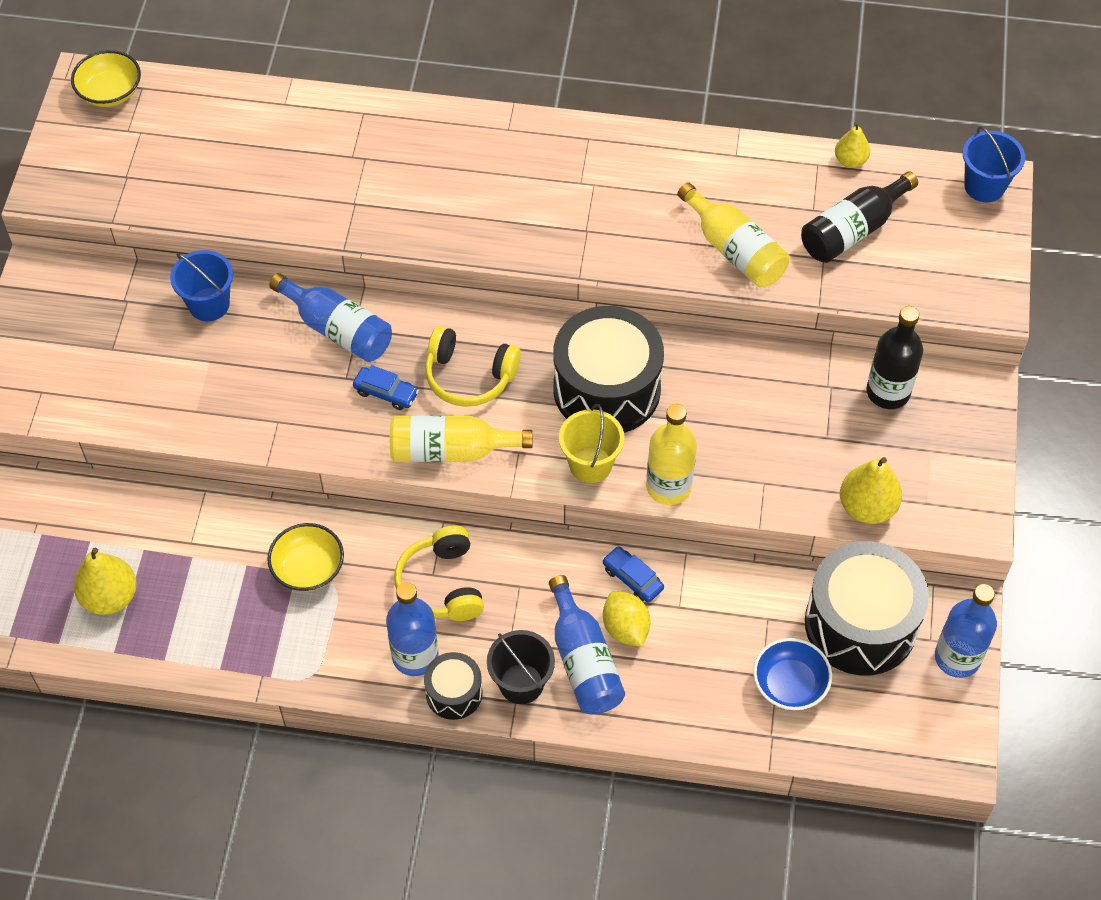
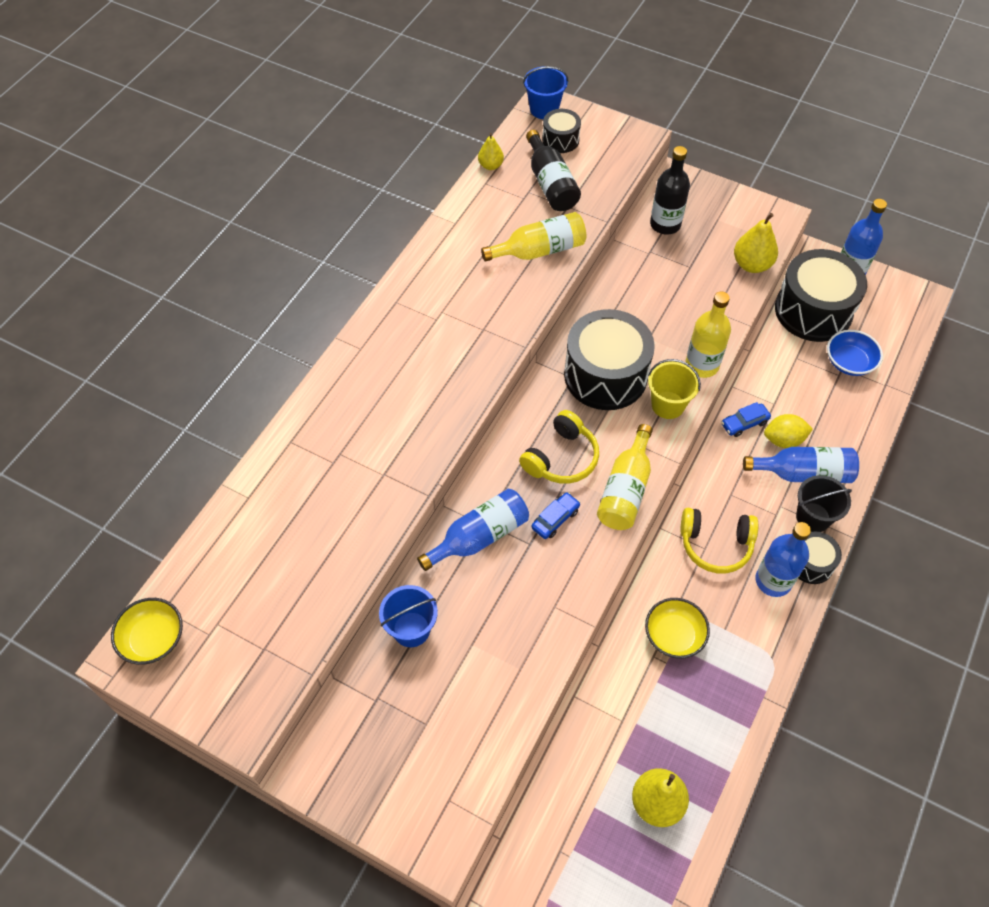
camera: 70 degrees left, 0 degrees up
none -> black drum [542,109,581,153]

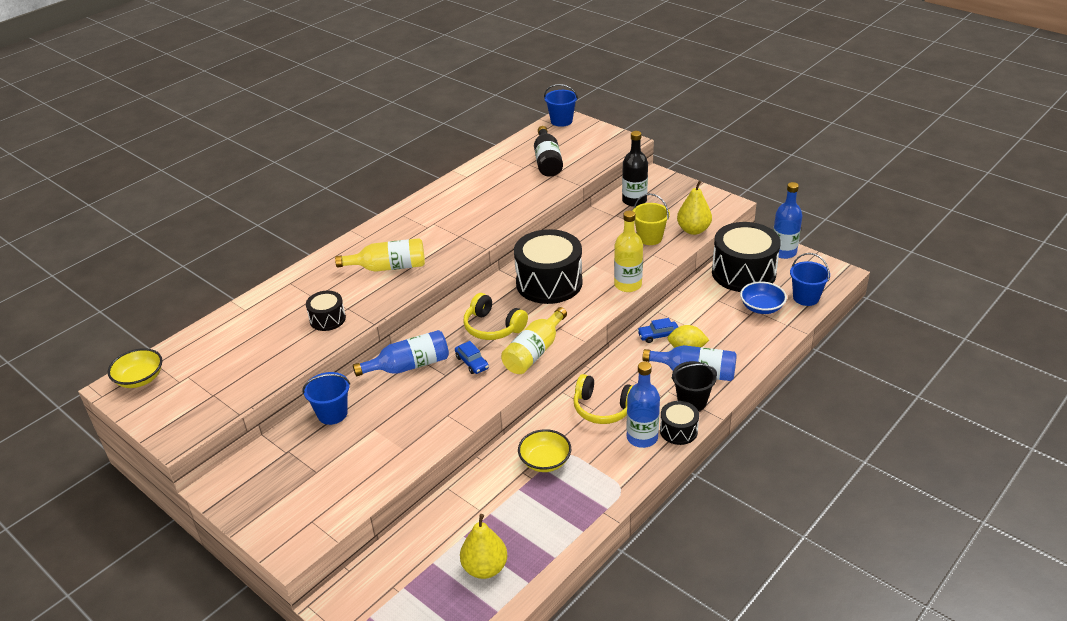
camera: 15 degrees right, 20 degrees down
yellow pear [478,133,504,170] -> none
yellow bottle [481,212,586,261] -> yellow bottle moved to [335,238,425,272]
yellow headphones [519,410,599,484] -> yellow headphones turned 75 degrees clockwise [463,293,528,340]
blue car [532,492,580,539] -> blue car turned 90 degrees clockwise [455,341,489,374]
black drum [542,109,581,153] -> black drum moved to [306,291,346,331]
yellow bucket [648,359,701,419] -> yellow bucket moved to [633,193,670,245]
none -> blue bucket [790,253,830,306]

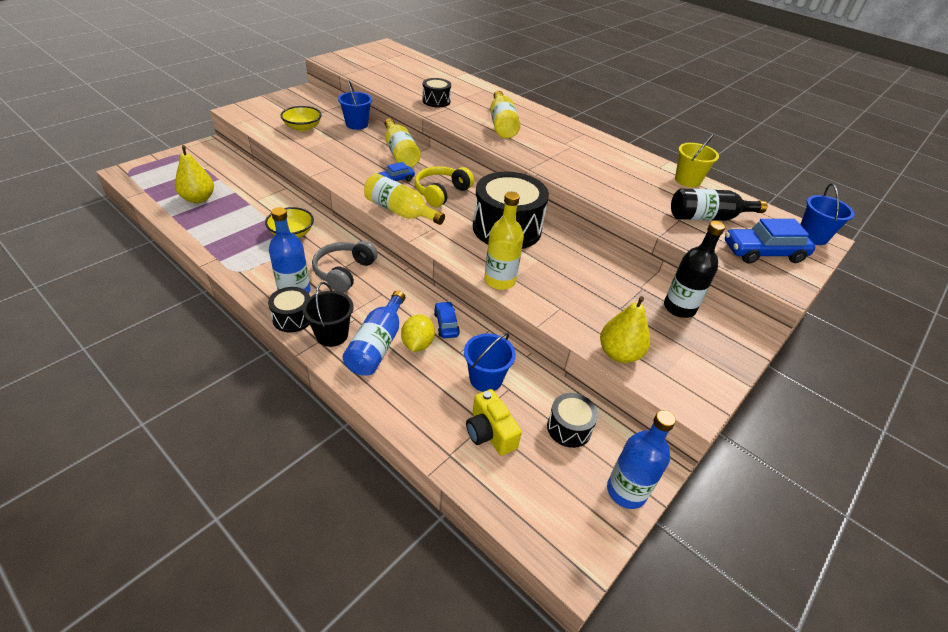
camera: 85 degrees right, 5 degrees up
yellow bowl [108,348,162,388] -> yellow bowl moved to [280,106,322,131]
blue bottle [353,330,449,376] -> yellow bottle [385,118,421,168]
yellow headphones [573,374,634,424] -> grey headphones [312,241,378,293]
yellow bucket [633,193,670,245] -> yellow bucket moved to [675,134,719,187]
black drum [712,222,781,292] -> black drum [547,393,598,448], size x0.50
blue bowl [740,281,787,314] -> yellow camera [466,389,522,456]
blue bucket [790,253,830,306] -> blue bucket moved to [464,333,516,392]
none -> blue car [725,219,815,264]

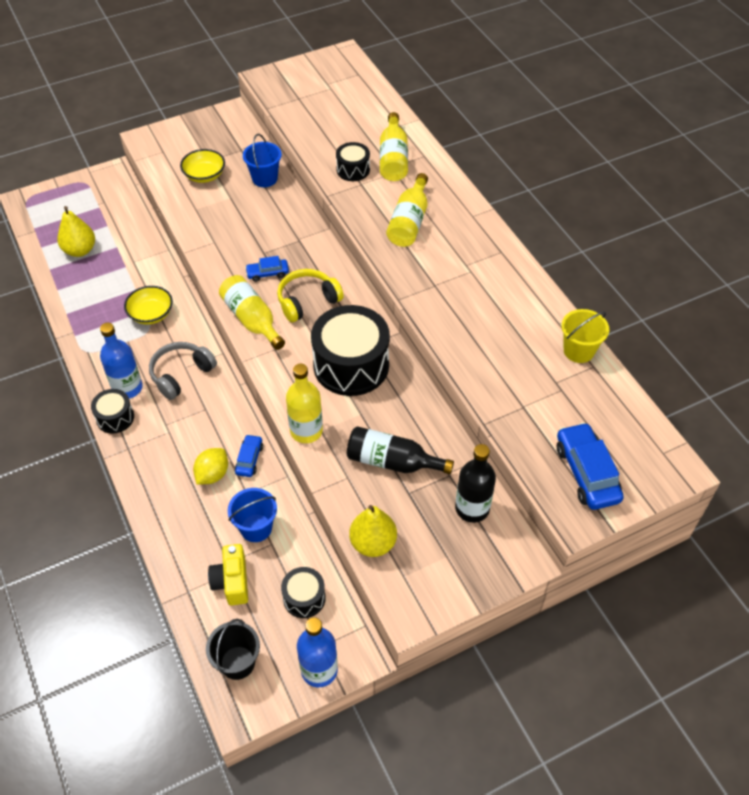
camera: 25 degrees right, 10 degrees up
black bucket [302,282,353,347] -> black bucket moved to [206,619,260,680]
blue bottle [343,291,405,375] -> none
yellow bottle [385,118,421,168] -> yellow bottle moved to [380,112,408,181]
black bottle [671,188,767,221] -> black bottle moved to [347,426,454,474]
blue car [725,219,815,264] -> blue car turned 60 degrees clockwise [557,422,624,510]
blue bucket [800,183,855,245] -> none

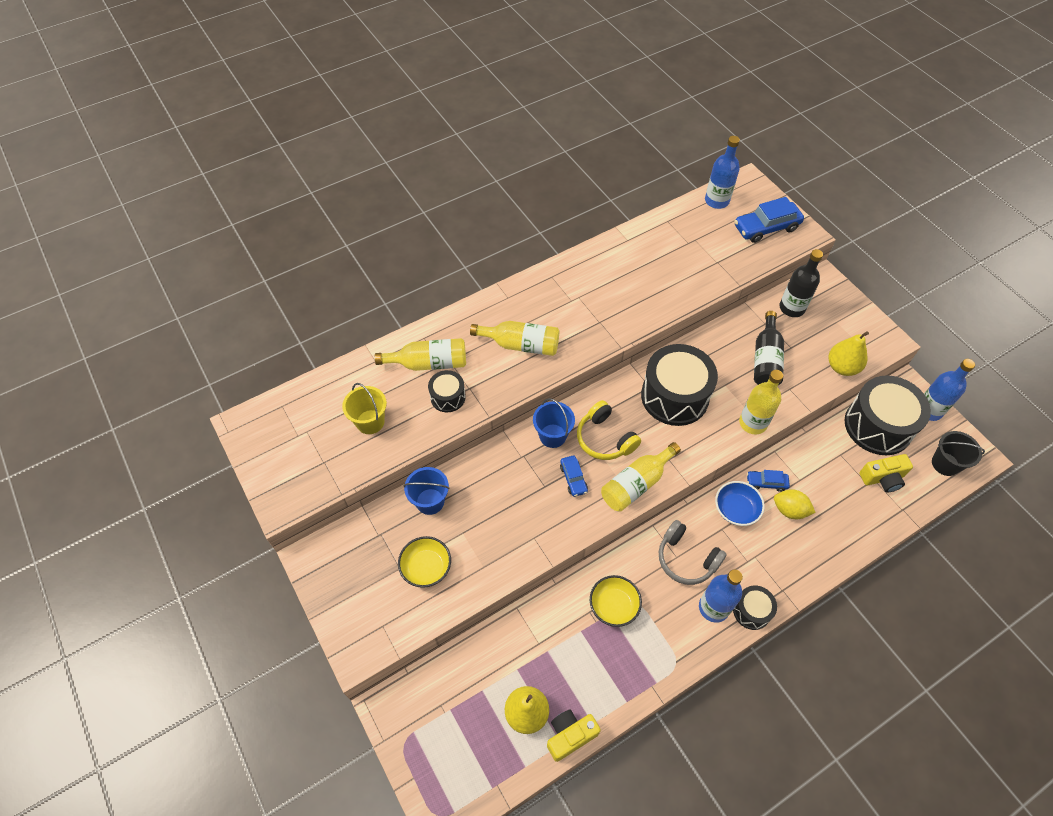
camera: 95 degrees left, 5 degrees up
blue bucket [228,488,277,542] -> blue bucket moved to [533,398,575,448]
black drum [281,567,326,618] -> black drum [844,376,931,455], size x2.01
yellow bucket [562,309,609,363] -> yellow bucket moved to [342,383,387,434]
none -> yellow camera [547,710,601,762]
none -> blue bottle [705,136,740,209]
none -> blue bowl [715,481,765,526]

